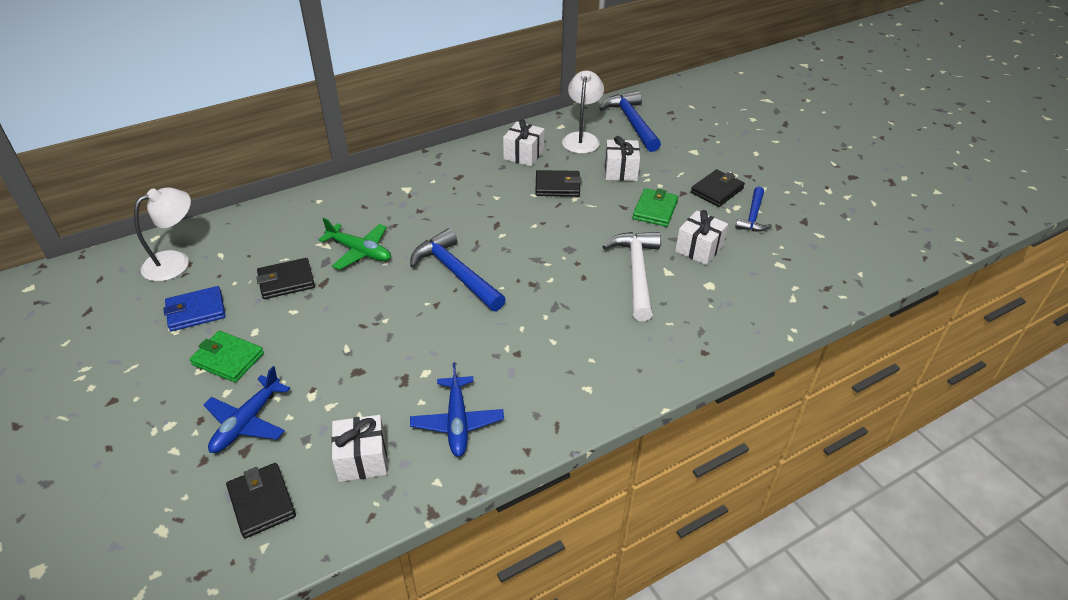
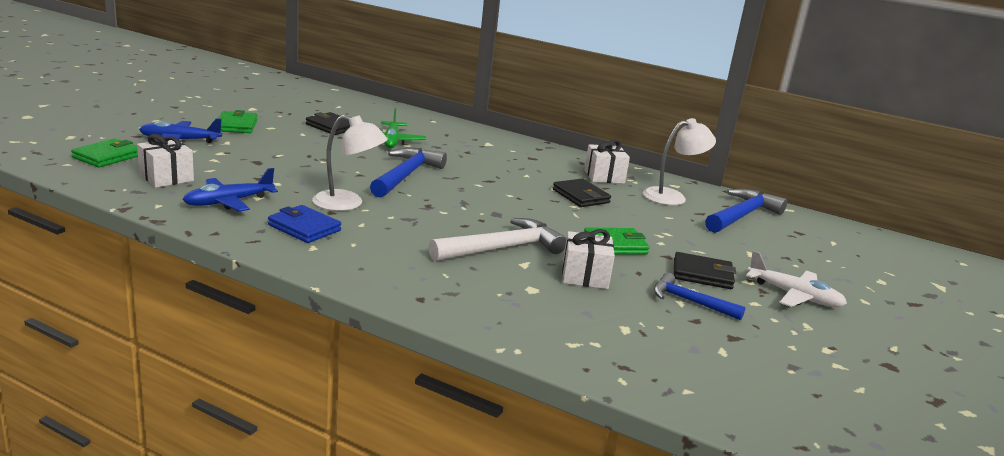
camera: 55 degrees right, 20 degrees down
white lamp [134,187,191,281] -> white lamp moved to [312,115,388,211]
blue wallet [163,286,226,331] -> blue wallet moved to [268,205,341,243]
black wallet [226,463,296,538] -> green wallet [71,138,138,167]
white gift [605,136,640,181] -> none
blue hammer [735,187,772,232] -> blue hammer turned 45 degrees clockwise [654,273,745,320]
none -> white plane [746,250,847,307]

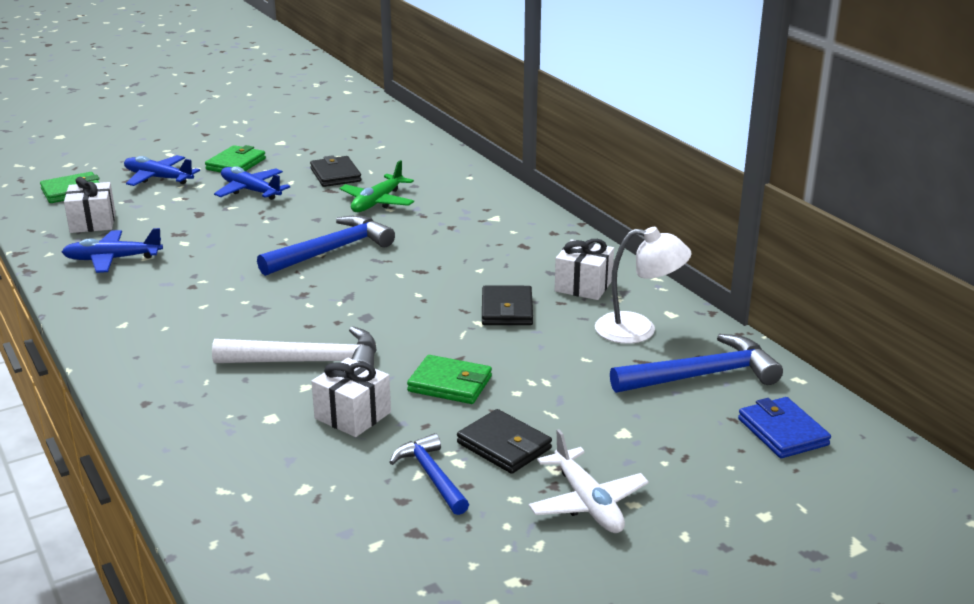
camera: 35 degrees right, 5 degrees up
blue wallet [268,205,341,243] -> blue wallet moved to [738,397,831,458]
white lamp [312,115,388,211] -> none
none -> blue plane [214,166,290,200]

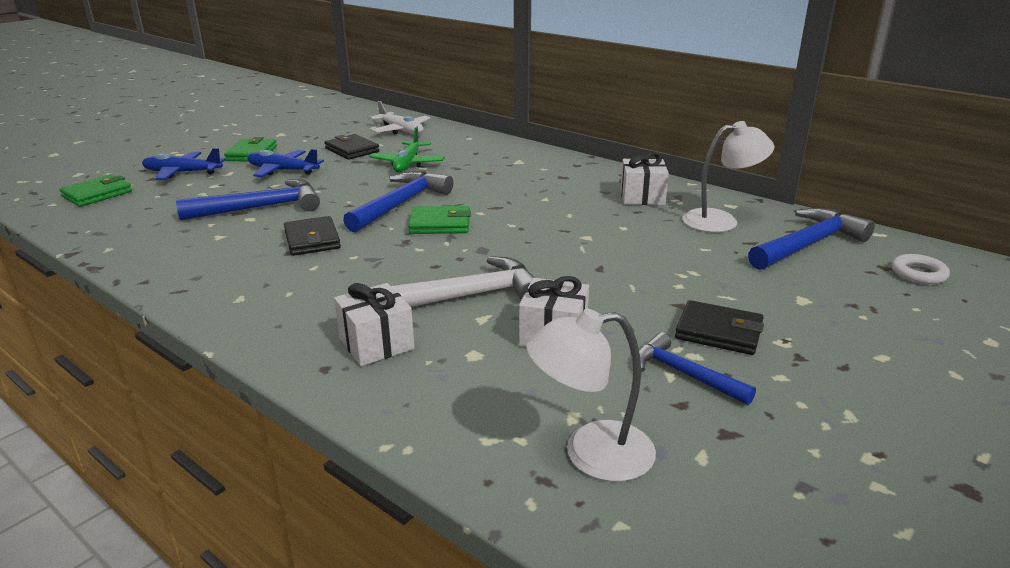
camera: 20 degrees left, 0 degrees up
blue plane [62,228,163,273] -> none
white gift [64,177,116,233] -> white gift moved to [334,283,415,366]
green wallet [407,355,492,404] -> green wallet moved to [408,206,471,234]
black wallet [482,285,533,325] -> black wallet moved to [284,216,341,256]
white plane [529,429,649,533] -> white plane moved to [370,101,430,135]
blue wallet [738,397,831,458] -> white ring [892,254,950,284]
none -> blue hammer [176,179,320,221]
none -> white lamp [526,309,656,482]

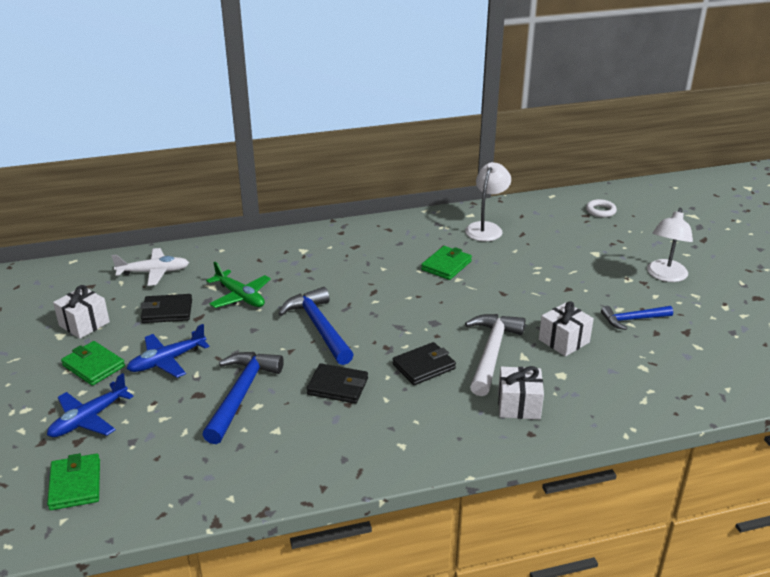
camera: 55 degrees left, 5 degrees up
green wallet [408,206,471,234] -> green wallet moved to [421,246,472,280]
white lamp [526,309,656,482] -> white lamp moved to [647,208,693,282]
white gift [620,152,669,205] -> white gift moved to [53,285,110,339]
black wallet [675,300,764,355] -> black wallet moved to [393,342,456,385]
blue hammer [748,208,875,270] -> none

